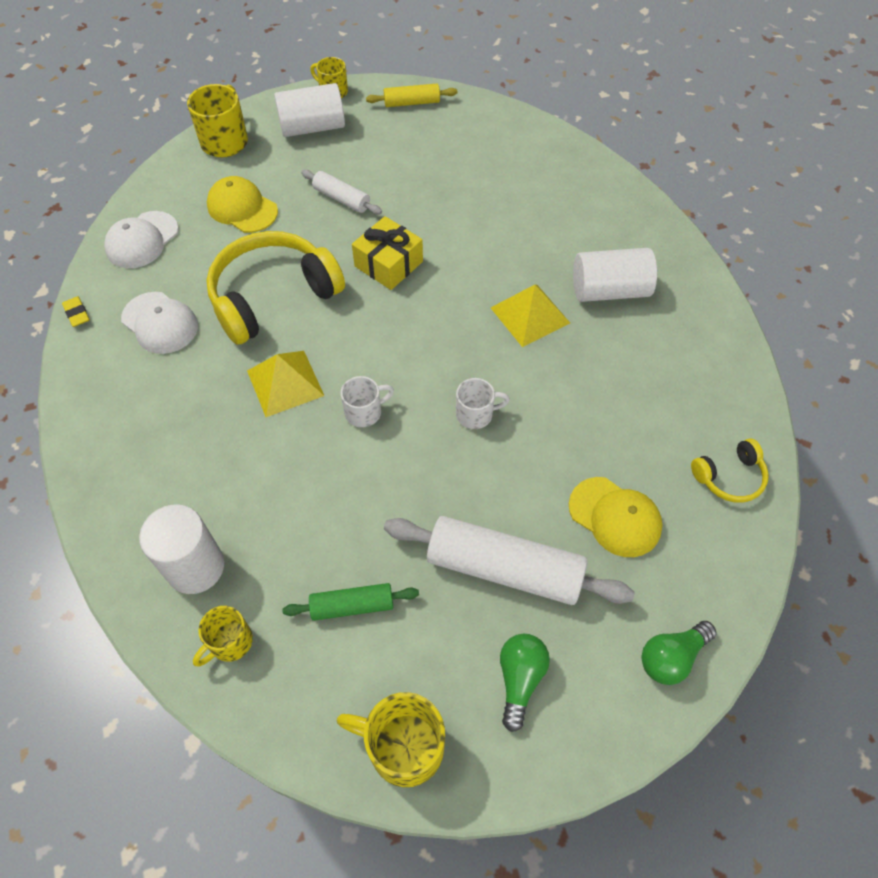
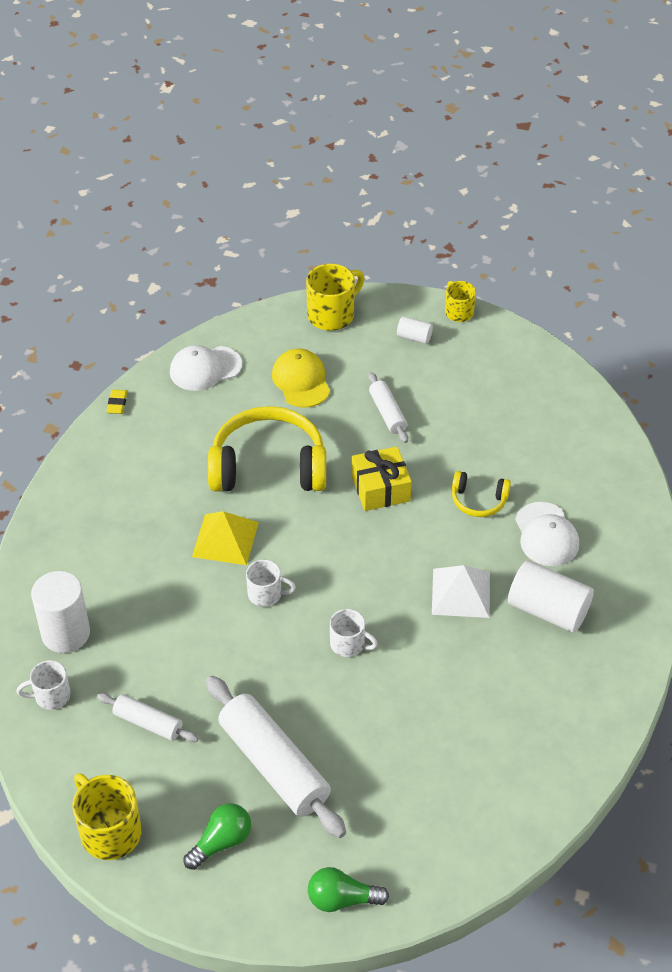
camera: 35 degrees right, 10 degrees down
white cap [121,292,198,354] -> white cap moved to [515,502,579,566]
yellow mug [193,606,253,667] -> white mug [17,660,71,710]
white cylinder [274,83,345,137] -> white cylinder [397,316,433,344], size x0.50
green rolling pin [282,583,419,621] -> white rolling pin [97,693,199,742]
yellow rolling pin [366,84,457,107] -> none
yellow pyramid [491,285,570,347] -> white pyramid [432,565,490,618]
yellow cap [569,477,663,557] -> none
yellow headphones [691,438,769,503] -> yellow headphones moved to [452,471,511,517]

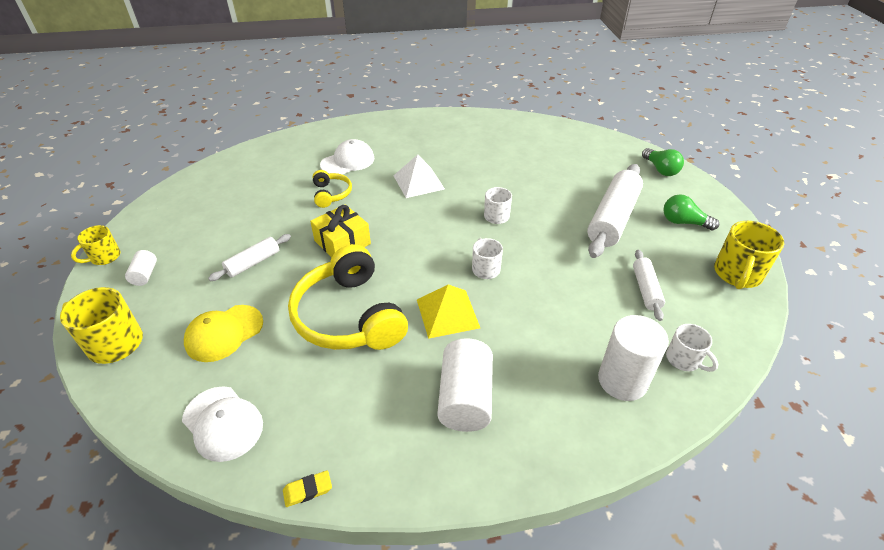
camera: 115 degrees left, 5 degrees down
white cylinder [508,560,594,632] -> white cylinder moved to [437,338,493,432]

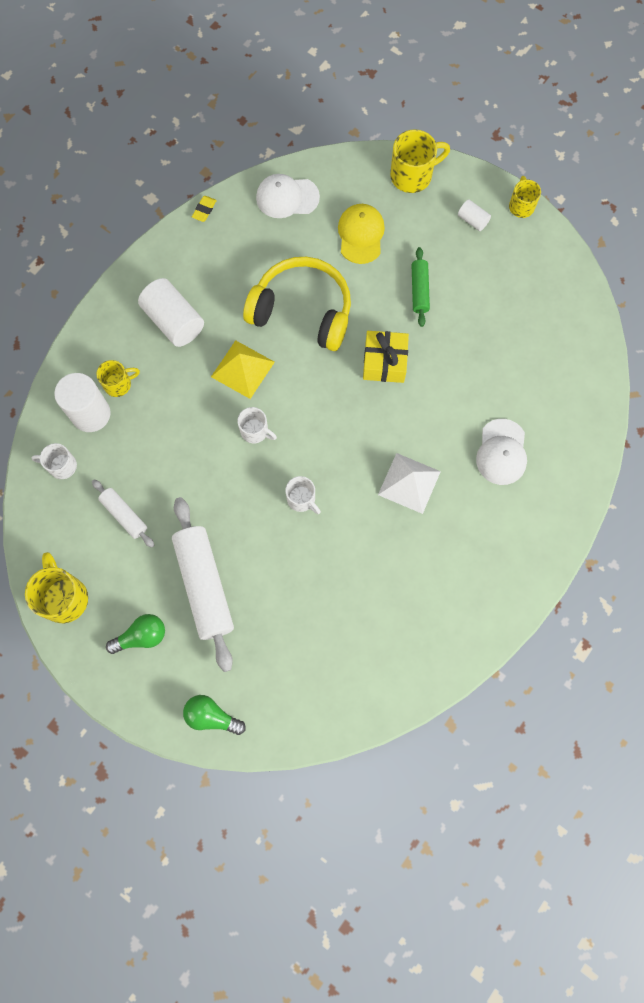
camera: 135 degrees right, 30 degrees up
white rolling pin [208,234,291,281] -> green rolling pin [412,247,430,327]
yellow headphones [313,170,352,208] -> none
none -> yellow mug [97,360,140,397]

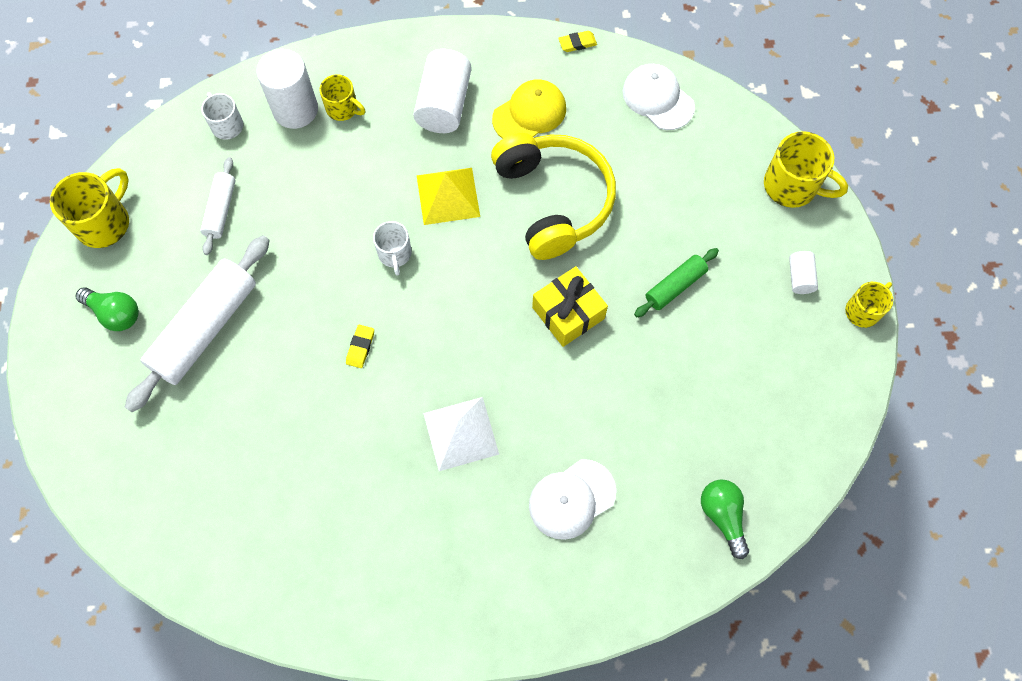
camera: 50 degrees right, 5 degrees down
green light bulb [183,695,246,735] -> green light bulb moved to [701,479,749,559]
white mug [285,476,321,514] -> yellow eraser [346,325,374,368]
yellow cap [338,204,385,264] -> yellow cap moved to [492,79,566,139]

